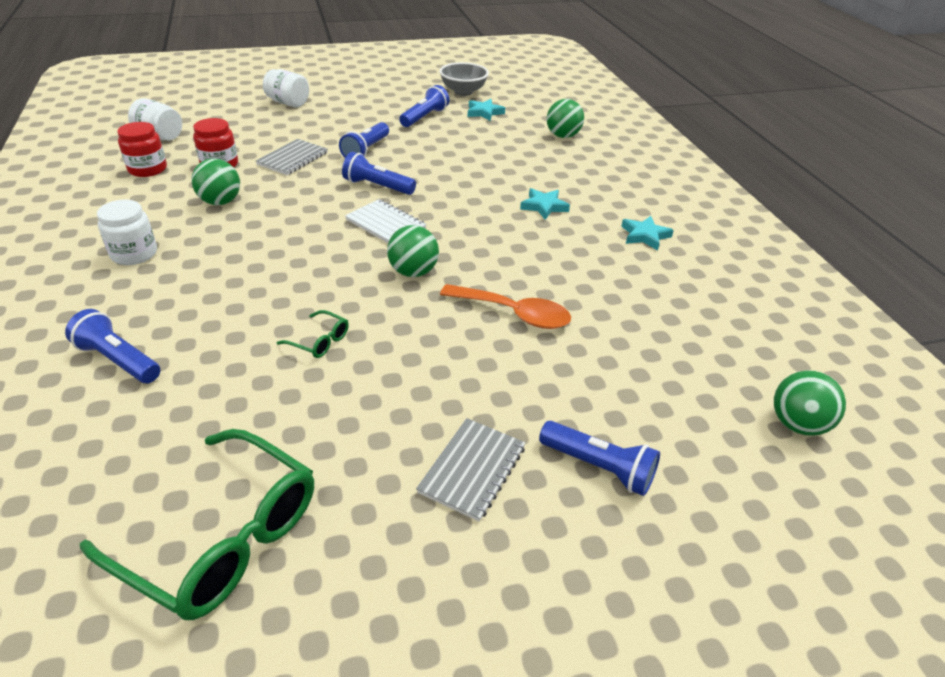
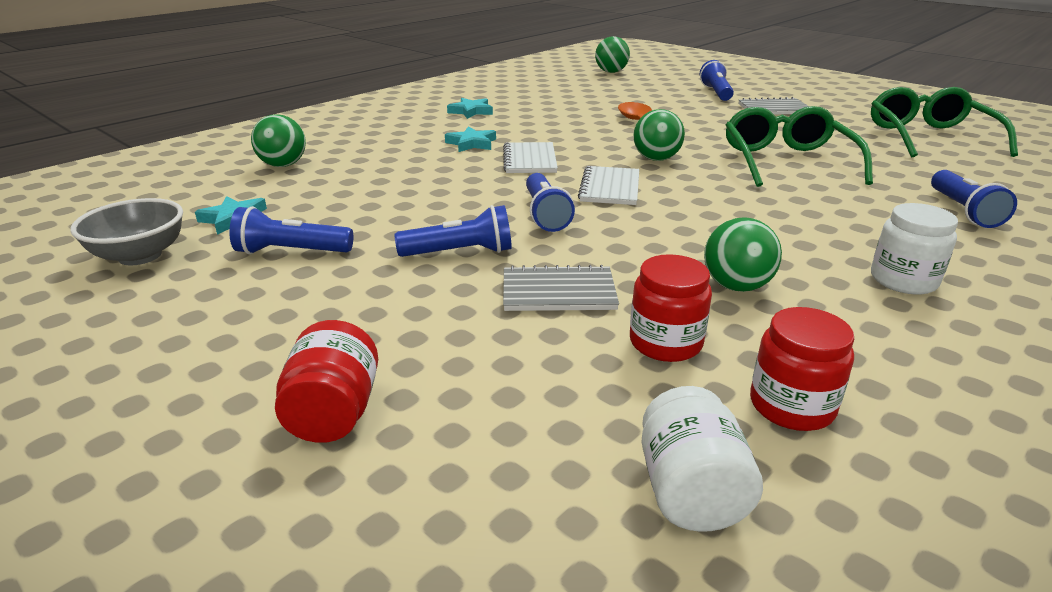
camera: 120 degrees left, 10 degrees down
white jar [263,69,309,107] -> red jar [275,320,378,443]
green glasses [276,310,349,358] -> green glasses [726,106,873,187], size x2.37
none -> white notebook [503,142,558,173]

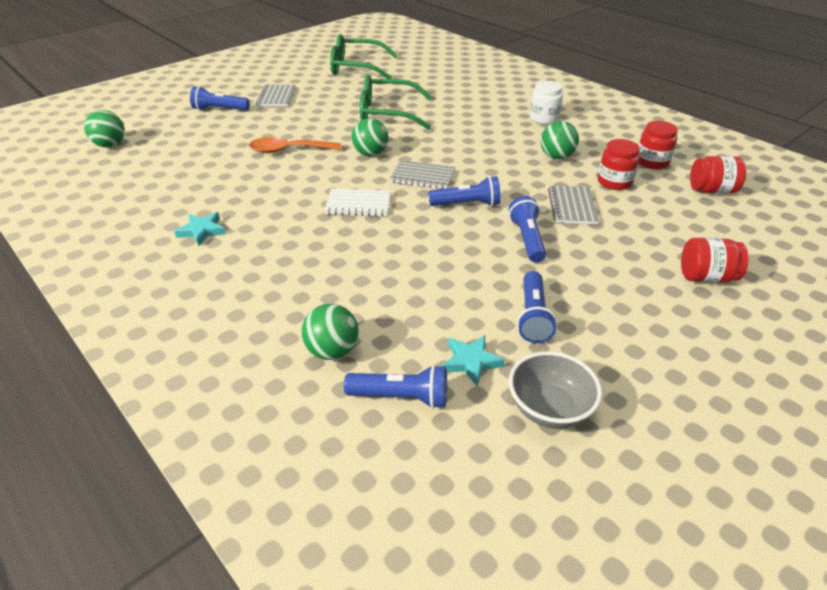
camera: 85 degrees left, 10 degrees up
turquoise star [445,126,496,152] -> none
white notebook [578,166,639,205] -> grey notebook [390,160,455,189]
white jar [642,386,763,532] -> red jar [690,156,746,194]
blue flashlight [931,170,1017,228] -> blue flashlight moved to [344,365,447,409]

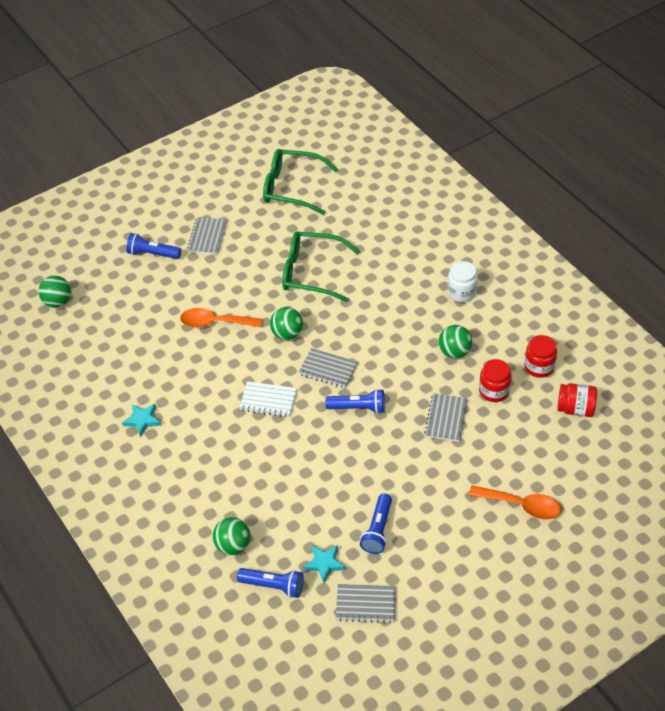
camera: 10 degrees right, 10 degrees up
blue flashlight [509,196,546,263] -> none
grey bowl [509,351,602,429] -> grey notebook [336,584,396,623]
red jar [681,238,749,283] -> orange spoon [469,485,561,520]

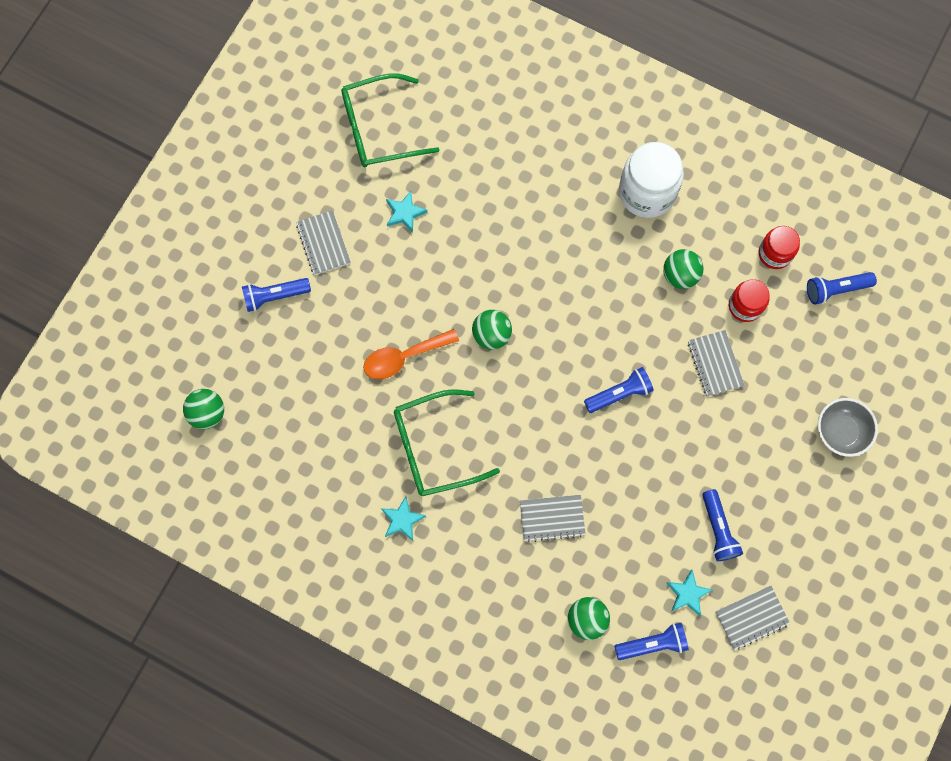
camera: 30 degrees left, 25 degrees up
white notebook [239,381,297,417] -> none
green glasses [282,232,360,302] -> green glasses moved to [394,389,500,496]
grey notebook [298,348,358,388] -> grey notebook moved to [520,495,586,542]
white jar [448,261,478,302] -> white jar [619,142,684,218], size x1.69
orange spoon [469,485,561,520] -> grey bowl [818,398,878,457]
red jar [557,383,597,417] -> blue flashlight [807,272,877,305]
none -> turquoise star [386,191,427,233]

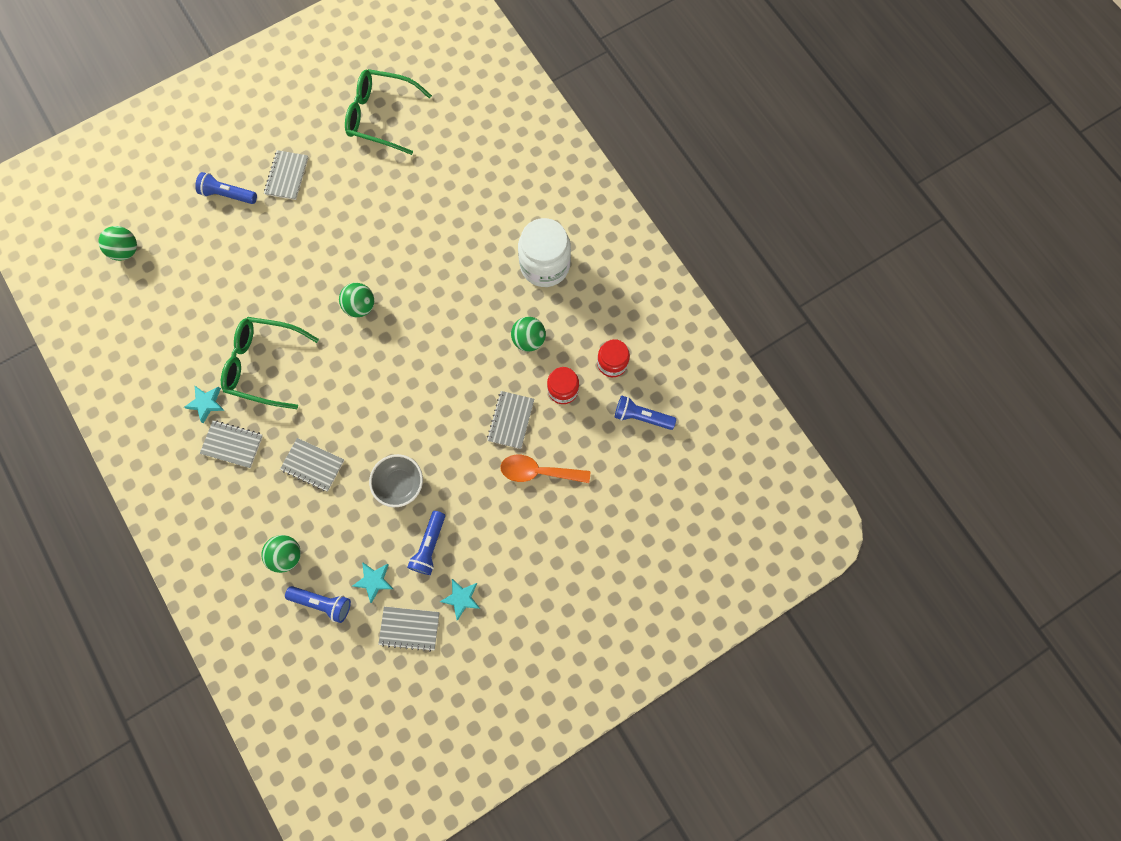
camera: 30 degrees right, 0 degrees up
orange spoon [363,329,459,379] -> orange spoon moved to [500,455,590,483]
turquoise star [386,191,427,233] -> turquoise star moved to [440,579,480,621]
blue flashlight [584,367,654,413] -> none
grey bowl [818,398,878,457] -> grey bowl moved to [369,454,423,507]
none -> grey notebook [200,421,263,468]

